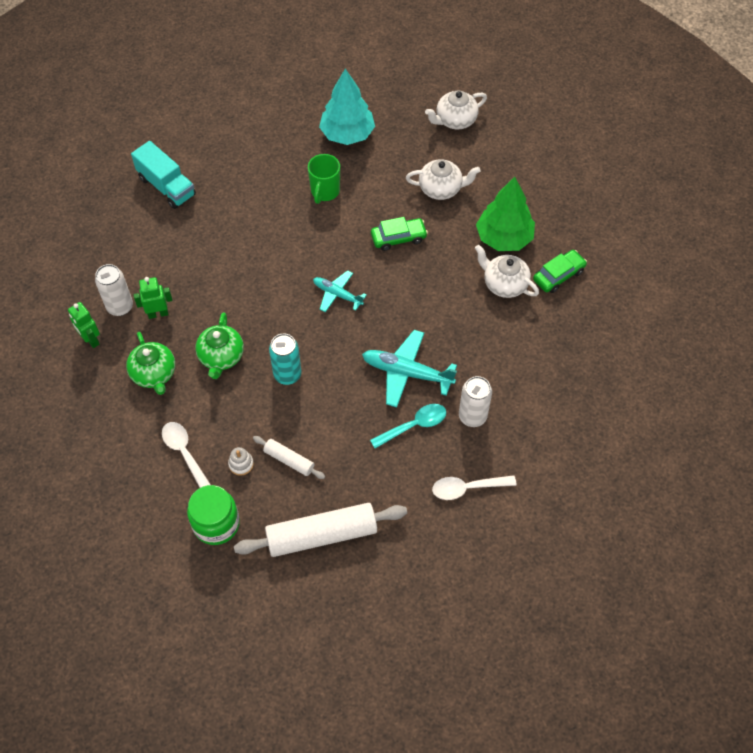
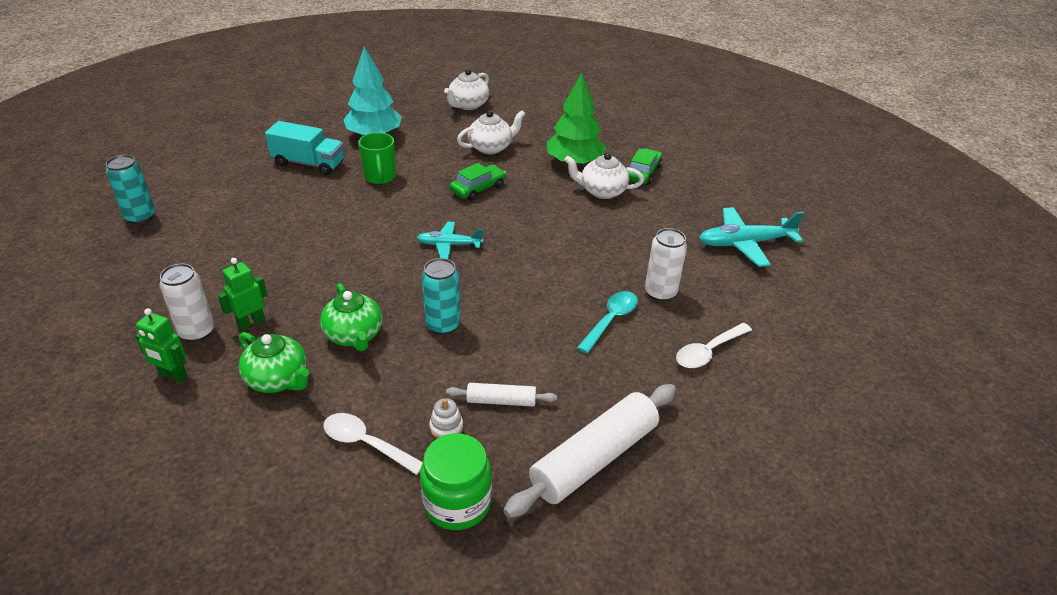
camera: 30 degrees left, 20 degrees down
turquoise truck [131,141,196,209] -> turquoise truck moved to [265,121,344,175]
turquoise plane [362,330,457,407] -> turquoise plane moved to [699,207,804,267]
none -> turquoise can [106,155,155,224]

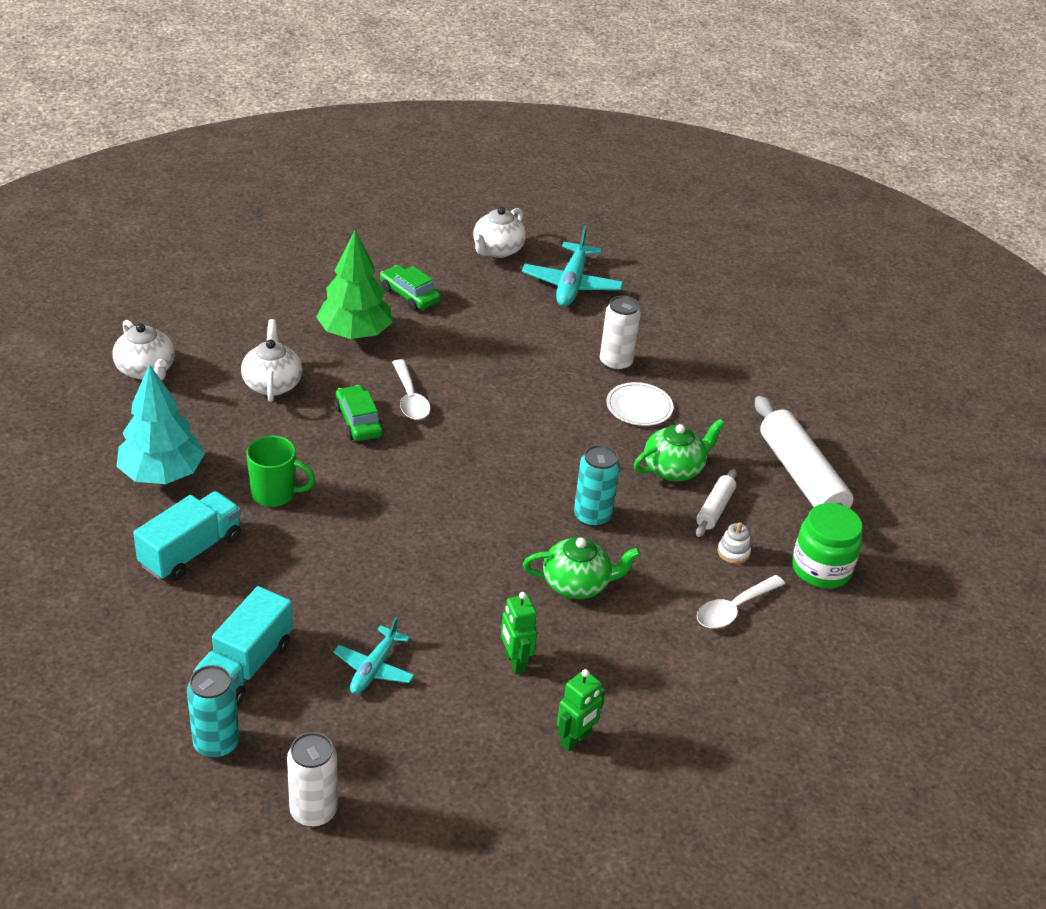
camera: 70 degrees left, 0 degrees up
white can [159,263,215,342] -> white can moved to [287,732,338,827]
green teapot [239,332,310,393] -> green teapot moved to [634,419,725,481]
turquoise plane [417,222,483,259] -> turquoise plane moved to [333,617,414,694]
white teapot [565,153,644,199] -> white teapot moved to [473,207,526,258]
turquoise spoon [577,291,638,354] -> white plate [606,382,674,426]
white spoon [676,323,752,368] -> white spoon moved to [392,359,431,420]
none -> turquoise truck [193,586,293,706]

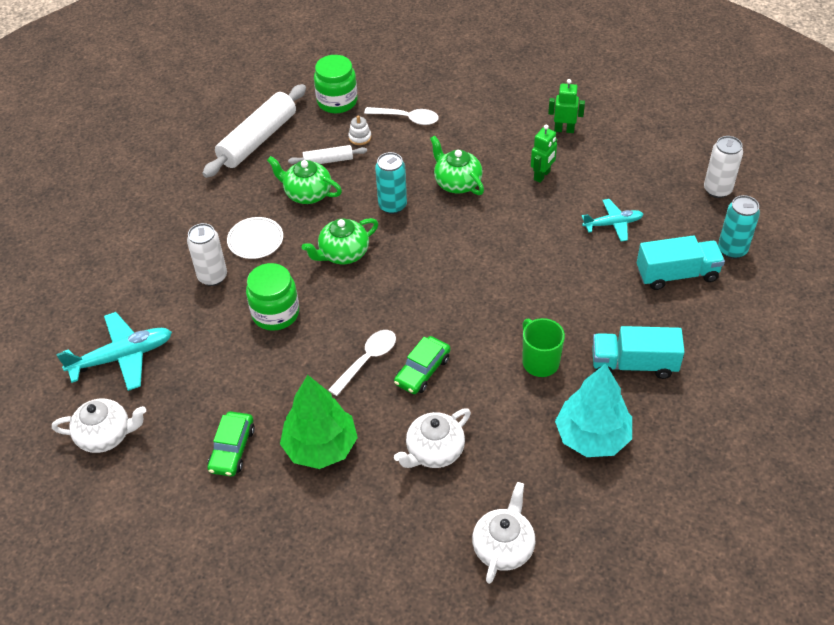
camera: 120 degrees left, 10 degrees up
none -> green jar [246,263,299,331]
none -> green teapot [302,218,378,264]

